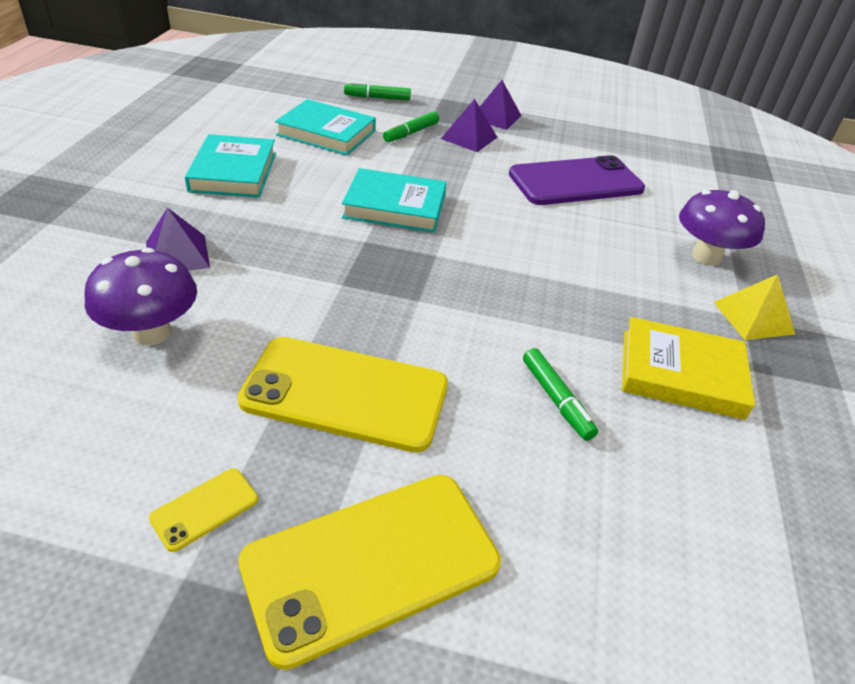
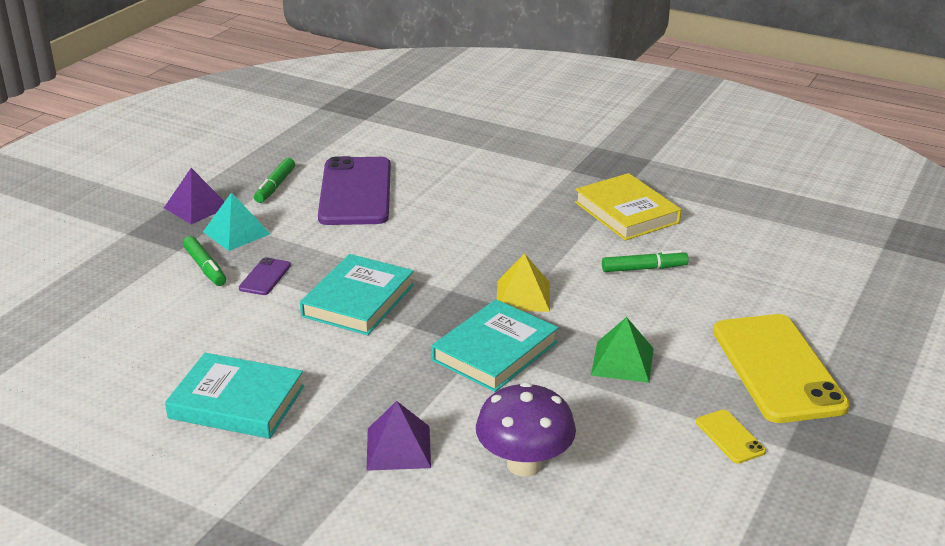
camera: 70 degrees left, 10 degrees down
yellow phone [237,337,448,453] -> green pyramid [591,317,654,383]
turquoise book [275,99,376,155] -> turquoise book moved to [431,299,558,392]
green marker [344,81,411,100] -> green marker moved to [254,158,295,203]
purple pyramid [441,99,498,152] -> turquoise pyramid [203,192,270,251]
yellow book [622,317,755,420] -> yellow book turned 60 degrees counterclockwise [575,173,681,241]
purple mushroom [679,190,765,265] -> none
yellow pyramid [714,274,795,340] -> yellow pyramid moved to [497,253,550,312]
none -> purple phone [239,257,291,295]

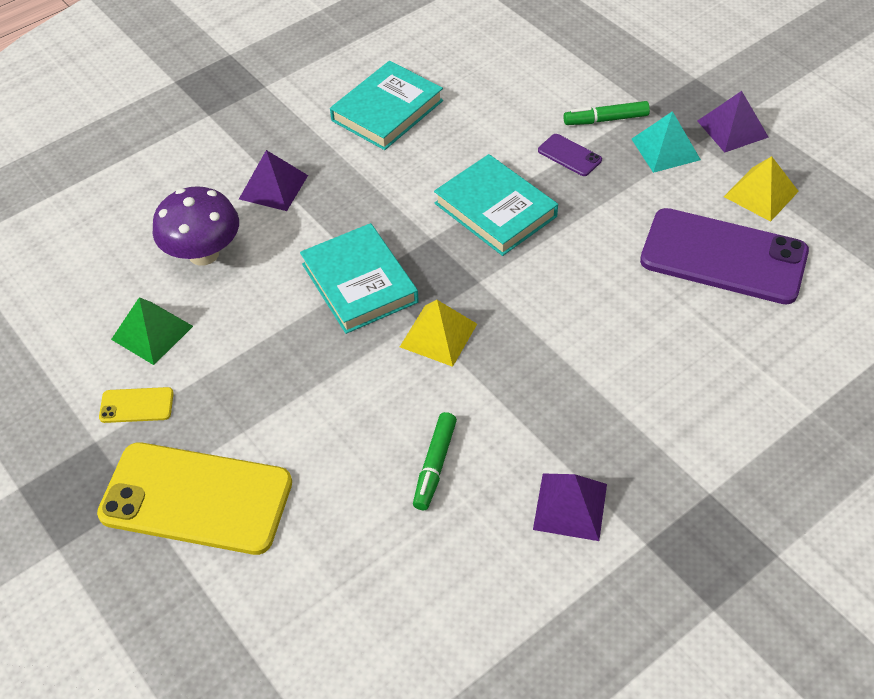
camera: 115 degrees right, 20 degrees up
green marker [254,158,295,203] -> yellow pyramid [724,156,799,222]
yellow book [575,173,681,241] -> purple pyramid [533,474,607,541]
green pyramid [591,317,654,383] -> green pyramid moved to [111,297,193,365]

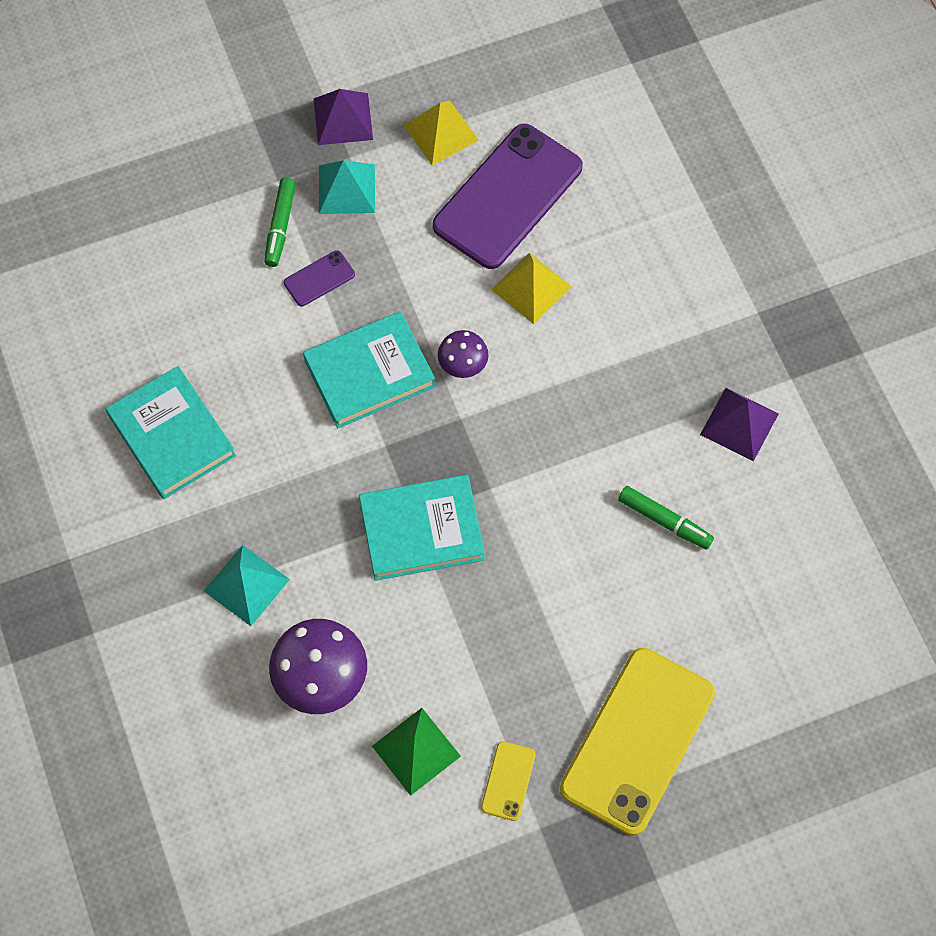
camera: 75 degrees left, 15 degrees up
purple pyramid [239,150,308,211] -> turquoise pyramid [204,545,290,626]
yellow pyramid [400,300,477,367] -> yellow pyramid moved to [491,252,572,324]
none -> purple mushroom [438,330,488,378]

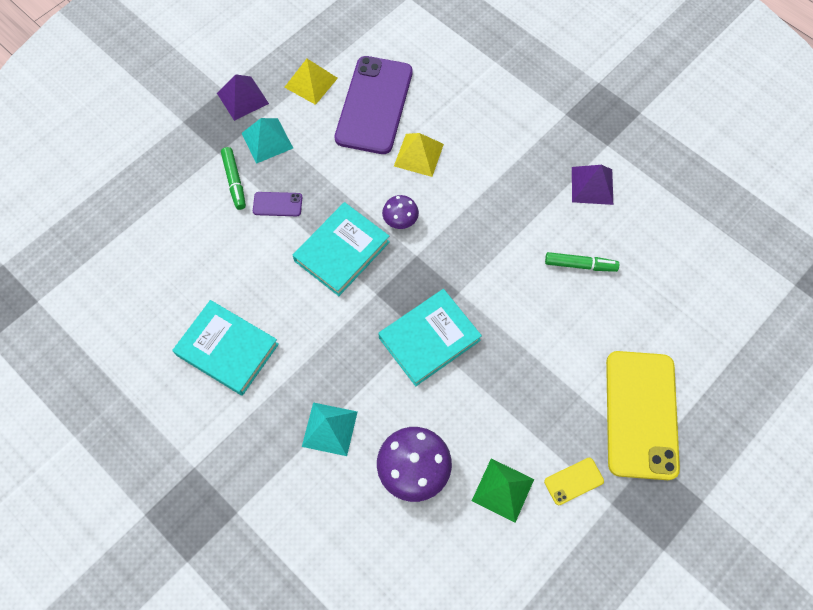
camera: 25 degrees left, 0 degrees up
purple phone [284,250,355,306] -> purple phone turned 60 degrees clockwise [253,192,302,216]
yellow phone [481,741,536,821] -> yellow phone turned 75 degrees clockwise [544,458,604,505]

